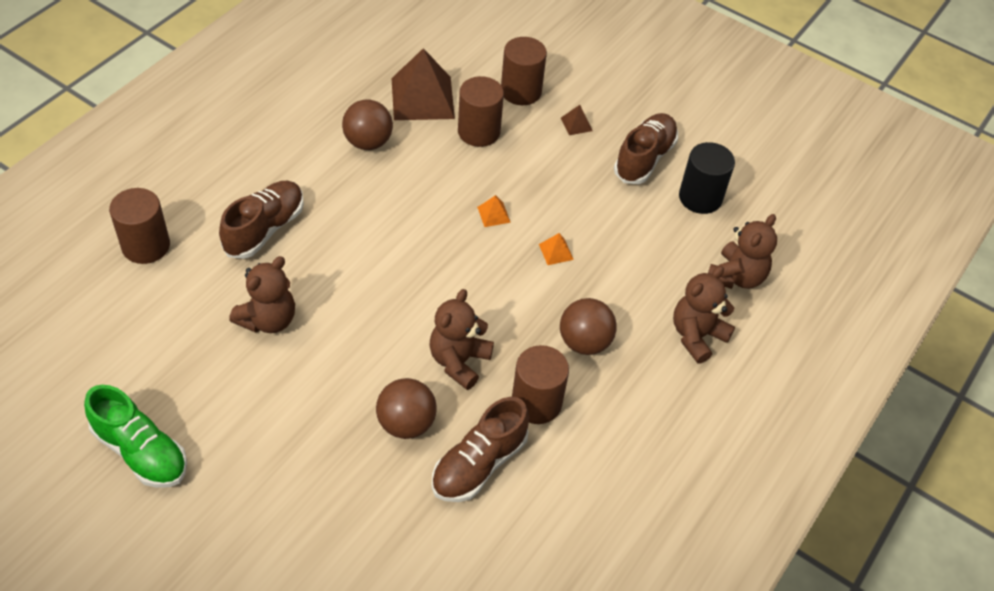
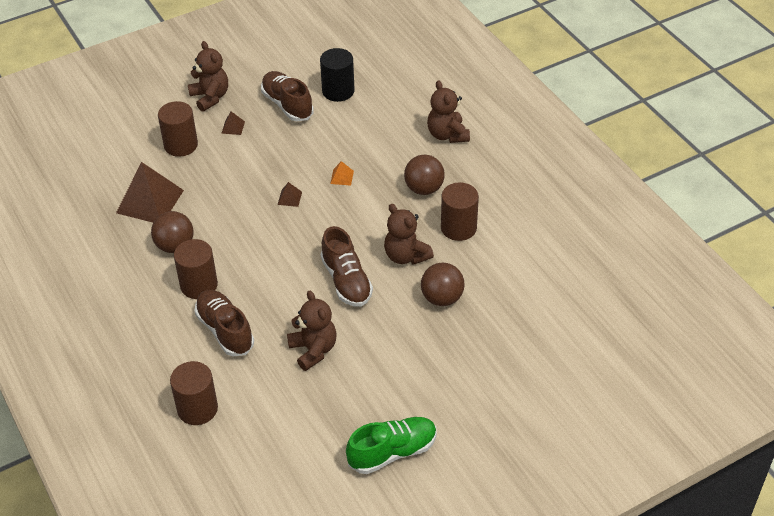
camera: 60 degrees left, 5 degrees down
brown shoe [432,397,529,502] -> brown shoe moved to [320,226,373,307]
brown cylinder [458,76,504,147] -> brown cylinder moved to [174,239,218,299]
orange pyramid [477,195,511,227] -> brown pyramid [277,182,302,207]
brown teddy bear [708,214,777,289] -> brown teddy bear moved to [188,41,228,112]

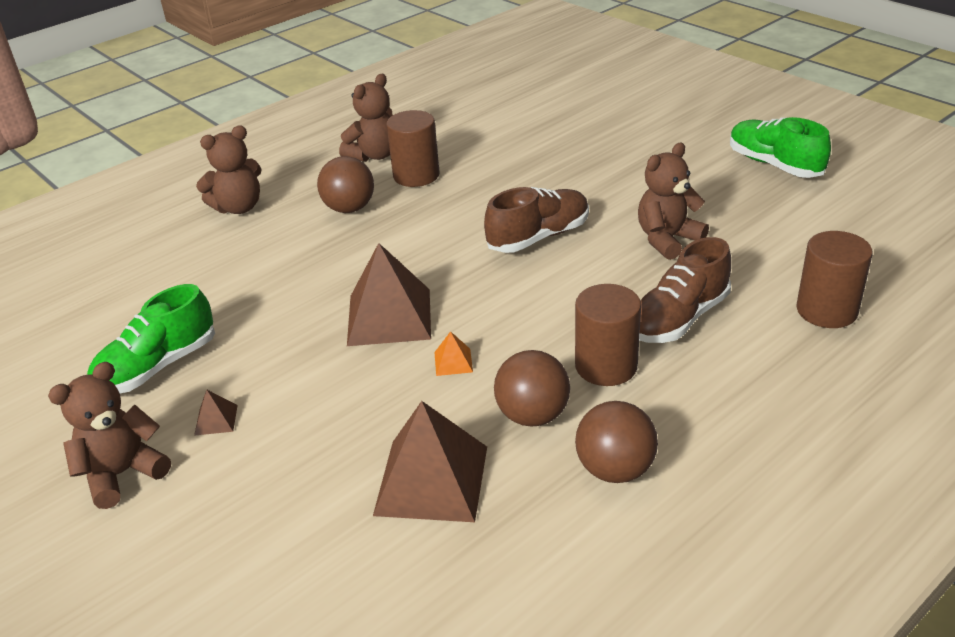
camera: 100 degrees left, 10 degrees down
brown cylinder [158,101,198,157] -> none
brown shoe [261,71,314,121] -> green shoe [87,284,215,393]
brown pyramid [277,182,302,207] -> brown pyramid [347,243,431,346], size x2.39
black cylinder [320,48,355,102] -> none
orange pyramid [330,161,354,186] -> orange pyramid moved to [434,331,473,376]
brown teddy bear [384,204,434,265] -> brown teddy bear moved to [339,73,392,162]
brown ball [421,262,465,306] -> brown ball moved to [575,401,658,483]

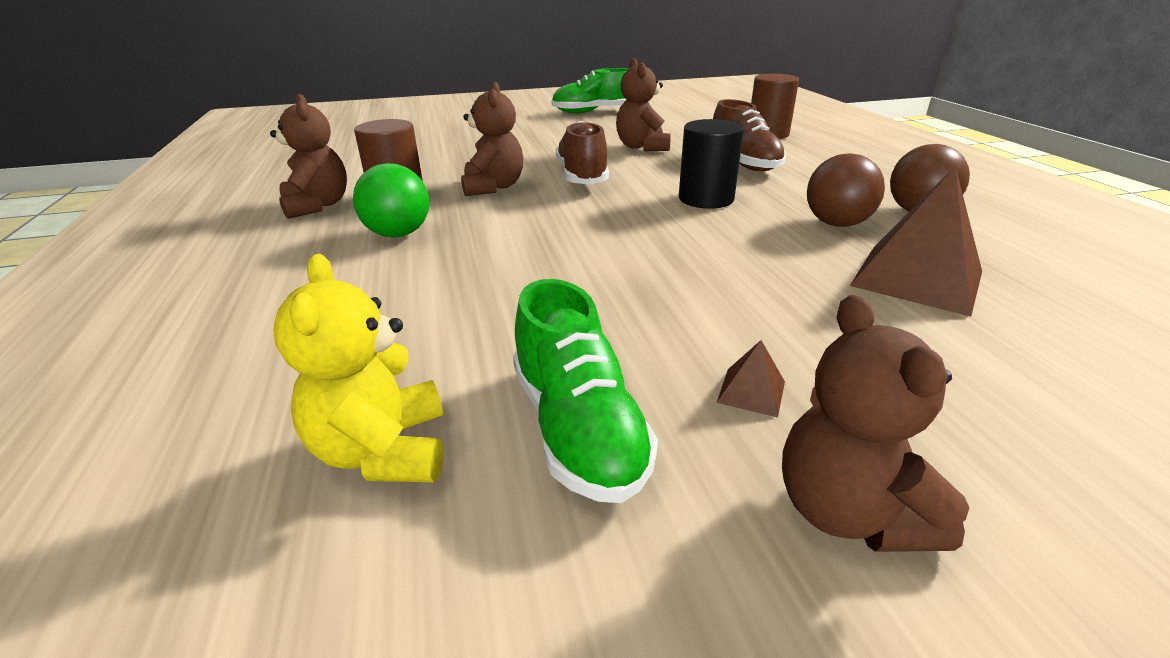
camera: 65 degrees left, 5 degrees down
brown teddy bear [196,125,262,214] -> brown teddy bear moved to [461,82,523,196]
brown ball [317,156,374,213] -> green ball [353,163,429,237]
brown pyramid [347,243,431,346] -> none
orange pyramid [434,331,473,376] -> none
brown cylinder [575,284,641,386] -> none
none -> yellow teddy bear [273,254,443,482]
none -> black cylinder [679,119,744,209]

